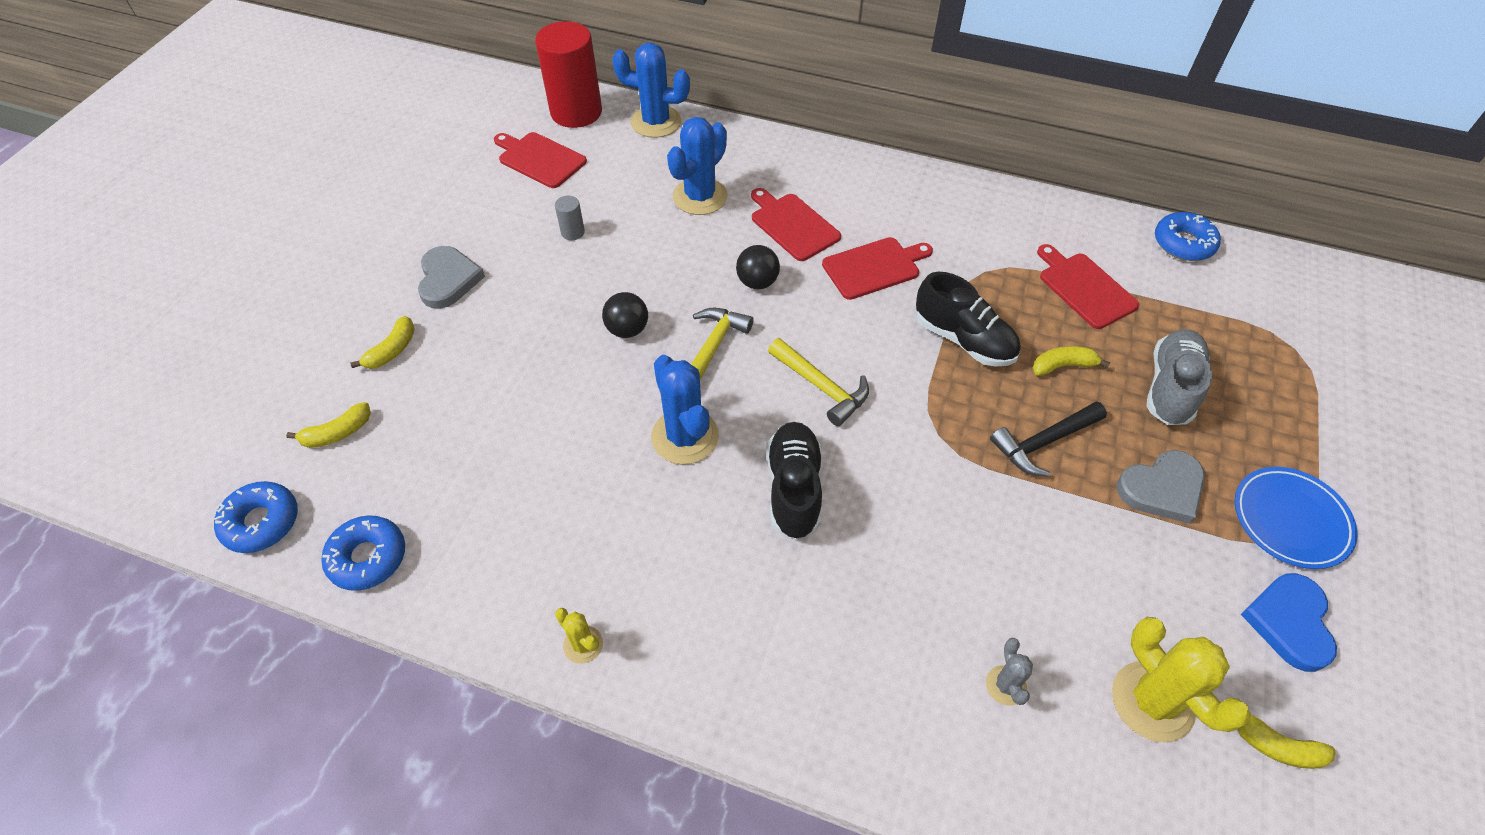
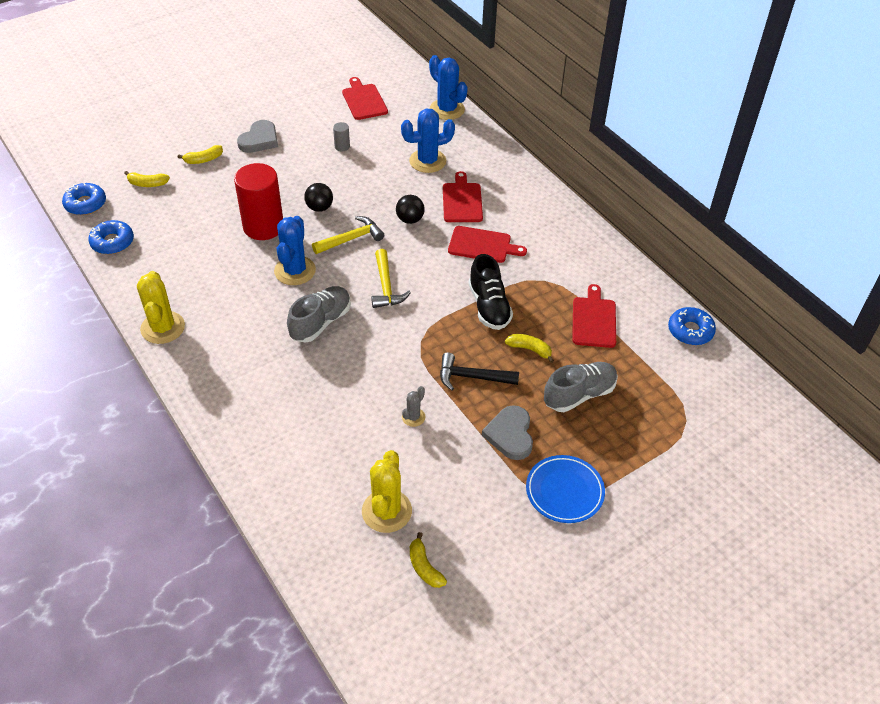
camera: 35 degrees right, 5 degrees down
red cylinder [535,21,602,128] -> red cylinder moved to [234,163,283,240]
yellow cactus [555,608,603,664] -> yellow cactus [137,271,185,344], size x1.98
black shoe [766,422,822,539] -> grey shoe [287,286,351,343]
grey cactus [986,638,1033,706] -> grey cactus moved to [402,386,426,427]
grey heart [1117,450,1205,524] -> grey heart turned 75 degrees clockwise [482,405,533,460]
blue heart [1241,573,1337,672] -> none

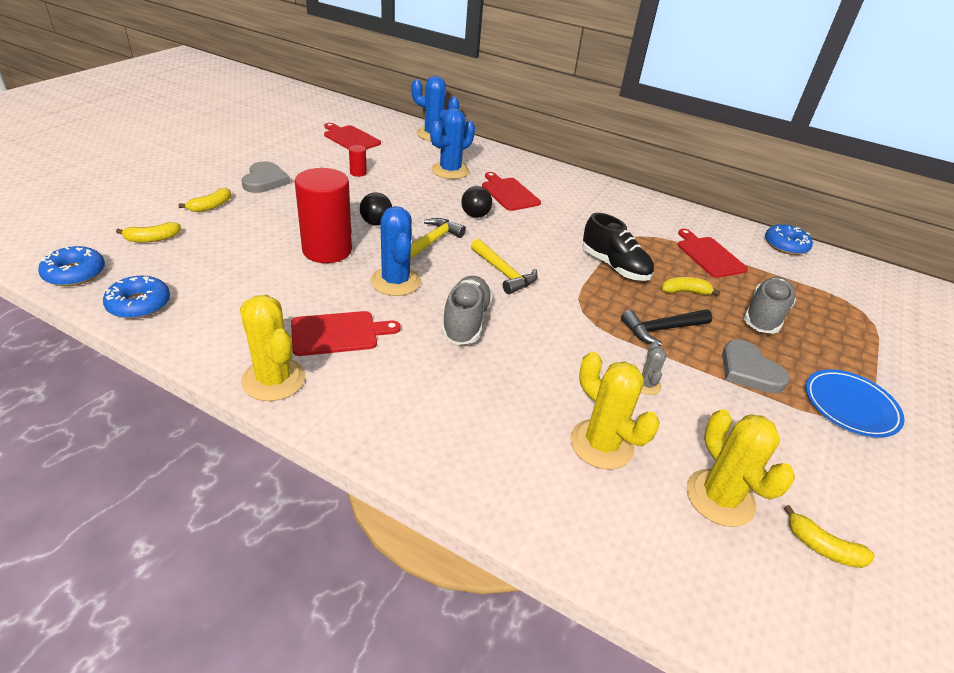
camera: 30 degrees left, 10 degrees down
grey cylinder [333,122,350,151] -> red cylinder [349,145,367,177]
red cutting board [448,226,527,263] -> red cutting board moved to [291,311,401,356]
none -> yellow cactus [570,352,659,470]

